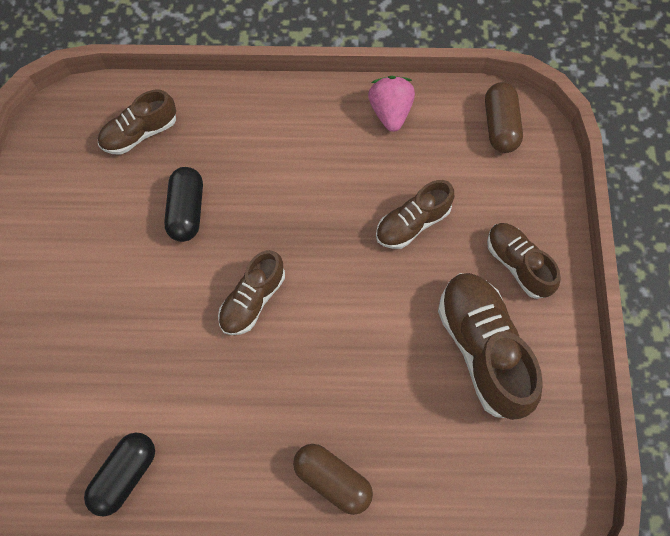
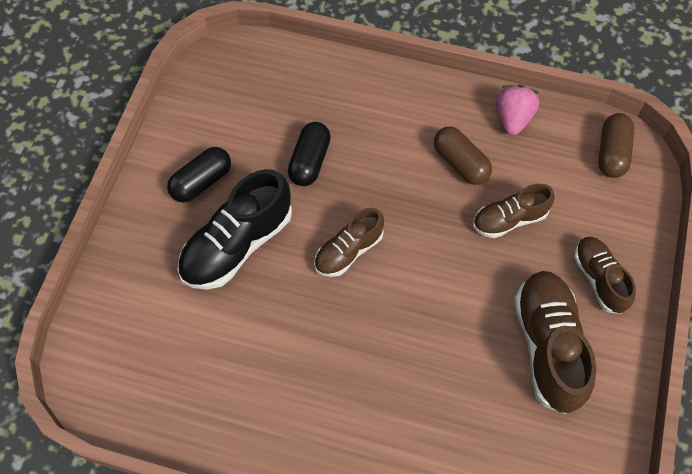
camera: 15 degrees right, 5 degrees down
black capsule [84,433,155,516] -> black capsule moved to [167,147,231,202]
brown shoe [98,90,176,155] -> none
brown capsule [293,444,373,515] -> brown capsule moved to [434,127,492,185]
none -> black shoe [177,169,292,289]

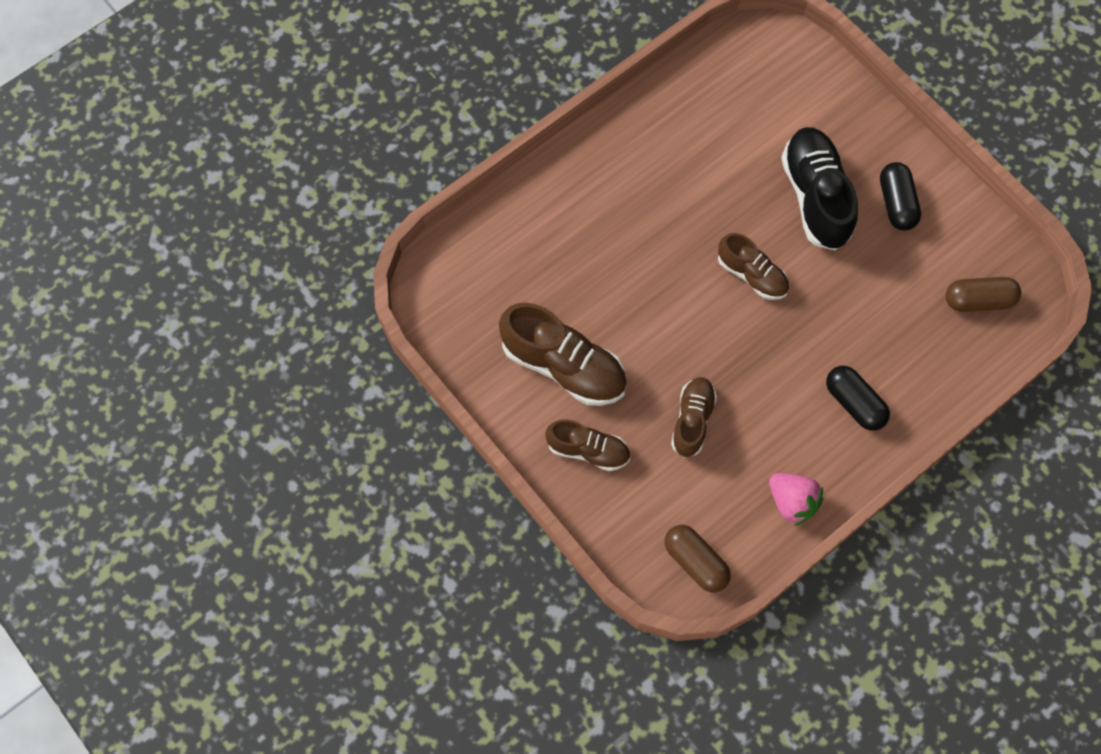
camera: 125 degrees right, 5 degrees up
black capsule [288,122,331,186] -> black capsule moved to [826,366,890,431]
brown shoe [314,208,384,277] -> brown shoe turned 135 degrees clockwise [718,233,789,300]
brown capsule [434,127,492,185] -> brown capsule moved to [946,277,1021,312]

